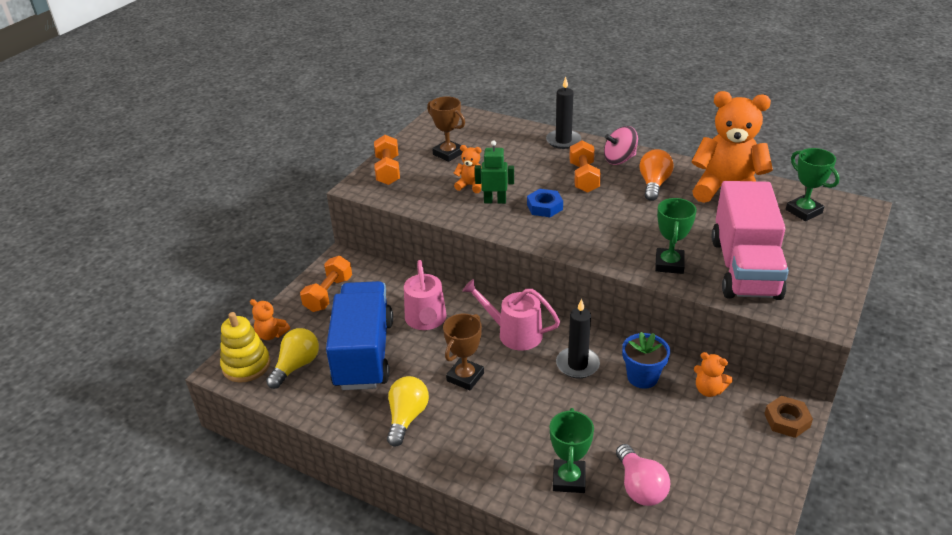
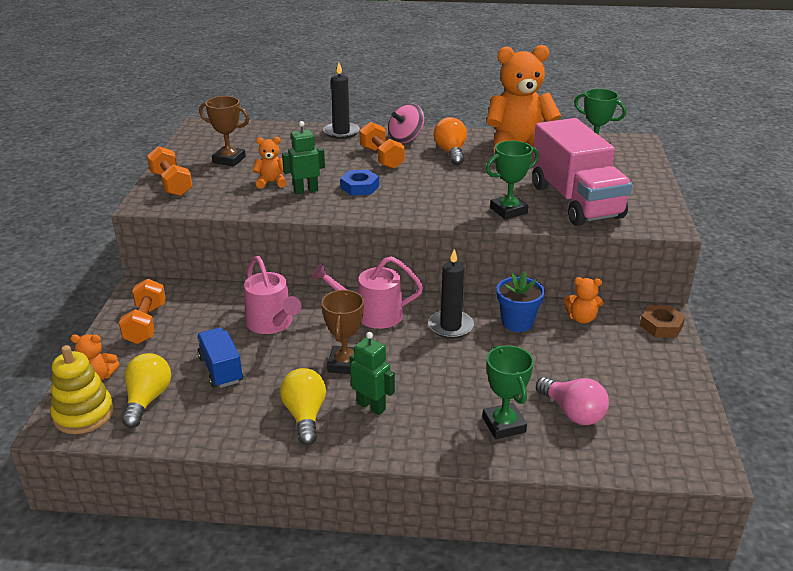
camera: 25 degrees left, 5 degrees down
blue truck [326,281,393,390] -> blue truck [197,328,243,388], size x0.51
green trophy [655,198,697,274] -> green trophy turned 75 degrees clockwise [486,141,539,219]
none -> green robot [350,332,395,415]

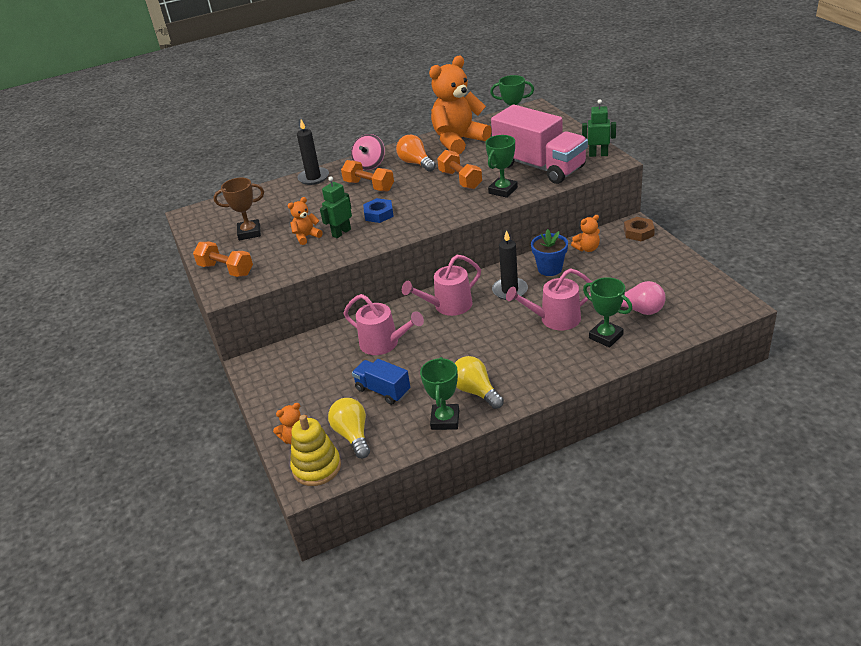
camera: 25 degrees left, 5 degrees up
orange dumbbell [119,279,166,344] -> orange dumbbell moved to [437,150,482,189]
brown trophy [321,290,364,374] -> none
green robot [350,332,395,415] -> green robot moved to [582,99,616,157]
none -> green trophy [420,357,459,430]
none -> pink watering can [506,268,592,330]

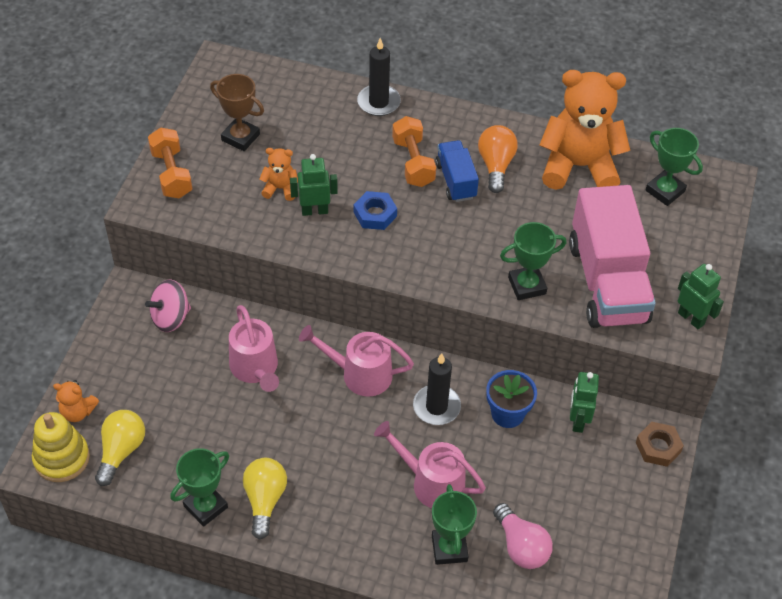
camera: 35 degrees right, 15 degrees up
pink spinning top [351,134,385,170] -> pink spinning top moved to [145,280,191,332]
blue truck [352,359,410,405] -> blue truck moved to [435,140,479,202]
orange dumbbell [437,150,482,189] -> none
orange teddy bear [571,215,600,252] -> green robot [570,372,599,433]

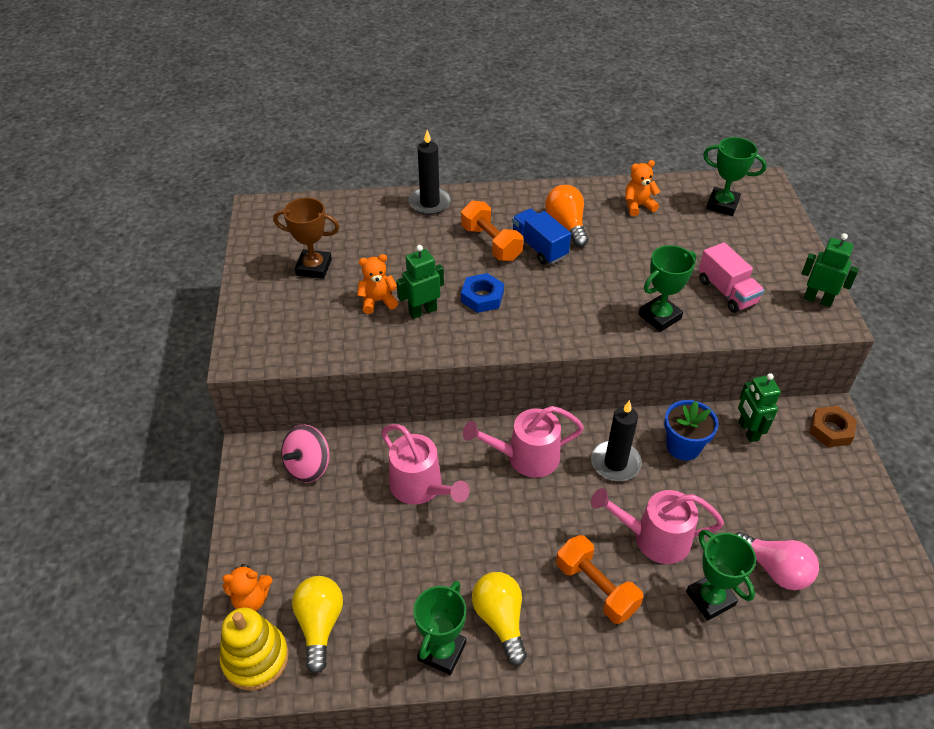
camera: 20 degrees left, 5 degrees down
orange dumbbell [148,128,192,198] -> orange dumbbell moved to [556,535,643,624]
orange teddy bear [539,70,630,190] -> orange teddy bear [625,160,660,216], size x0.44
pink truck [569,185,656,328] -> pink truck [699,242,764,313], size x0.51

